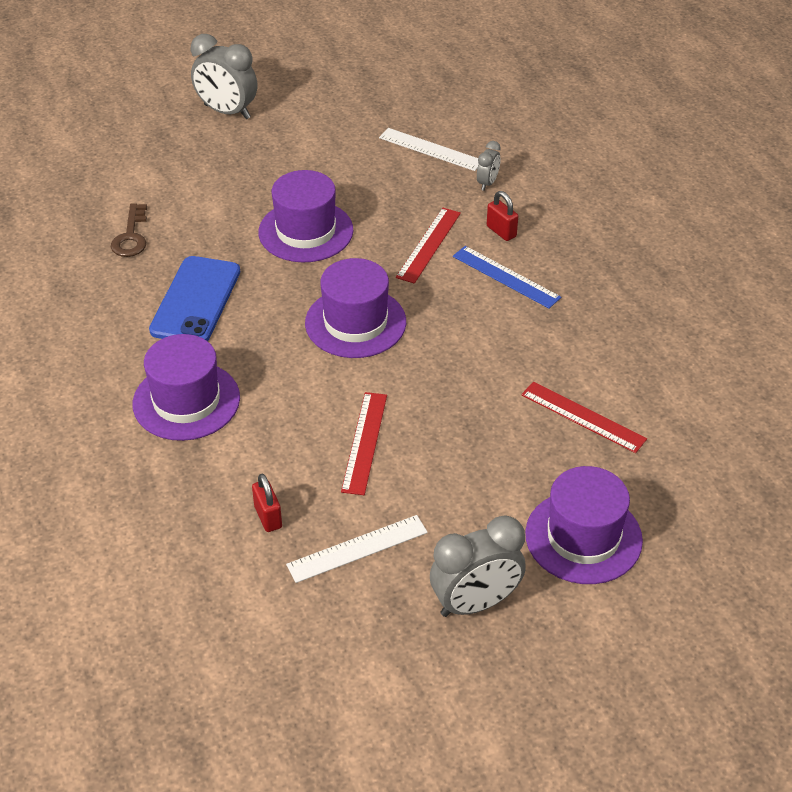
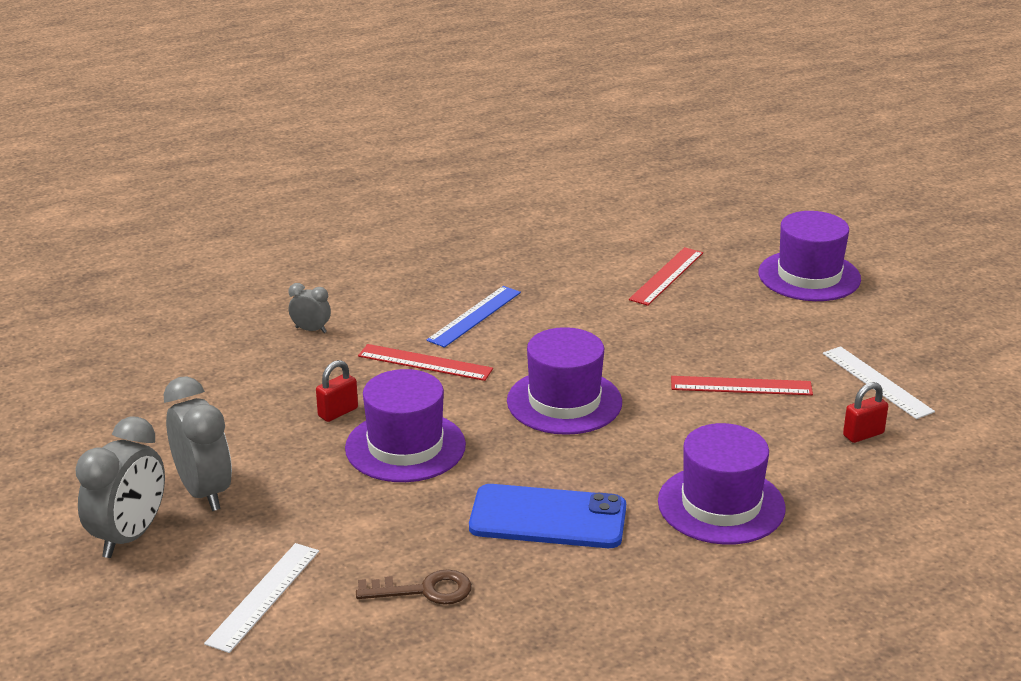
camera: 95 degrees left, 15 degrees down
white ruler [379,128,479,171] -> white ruler moved to [204,543,319,653]
grey clock [430,515,526,617] -> grey clock moved to [163,376,232,511]
red padlock [487,191,518,241] -> red padlock moved to [316,360,358,422]

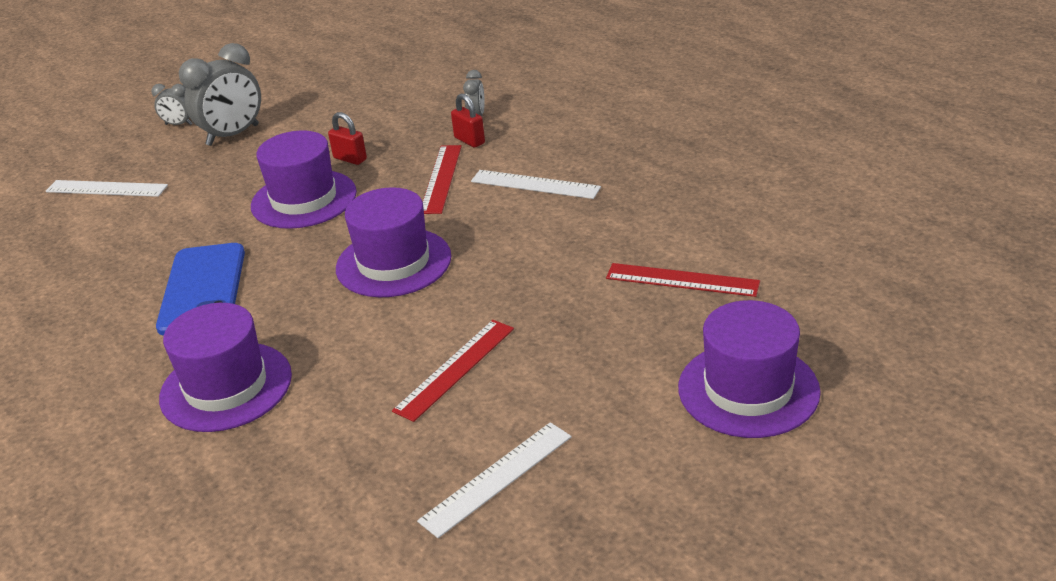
camera: 80 degrees right, 5 degrees up
grey clock [75,417,165,558] -> grey clock [151,84,192,125], size x0.50
brown key [356,569,472,605] -> none
blue ruler [426,286,521,348] -> white ruler [471,170,601,199]
red ruler [671,376,813,395] -> red ruler turned 45 degrees clockwise [392,320,514,422]
red padlock [843,382,888,443] -> red padlock moved to [451,93,485,148]

